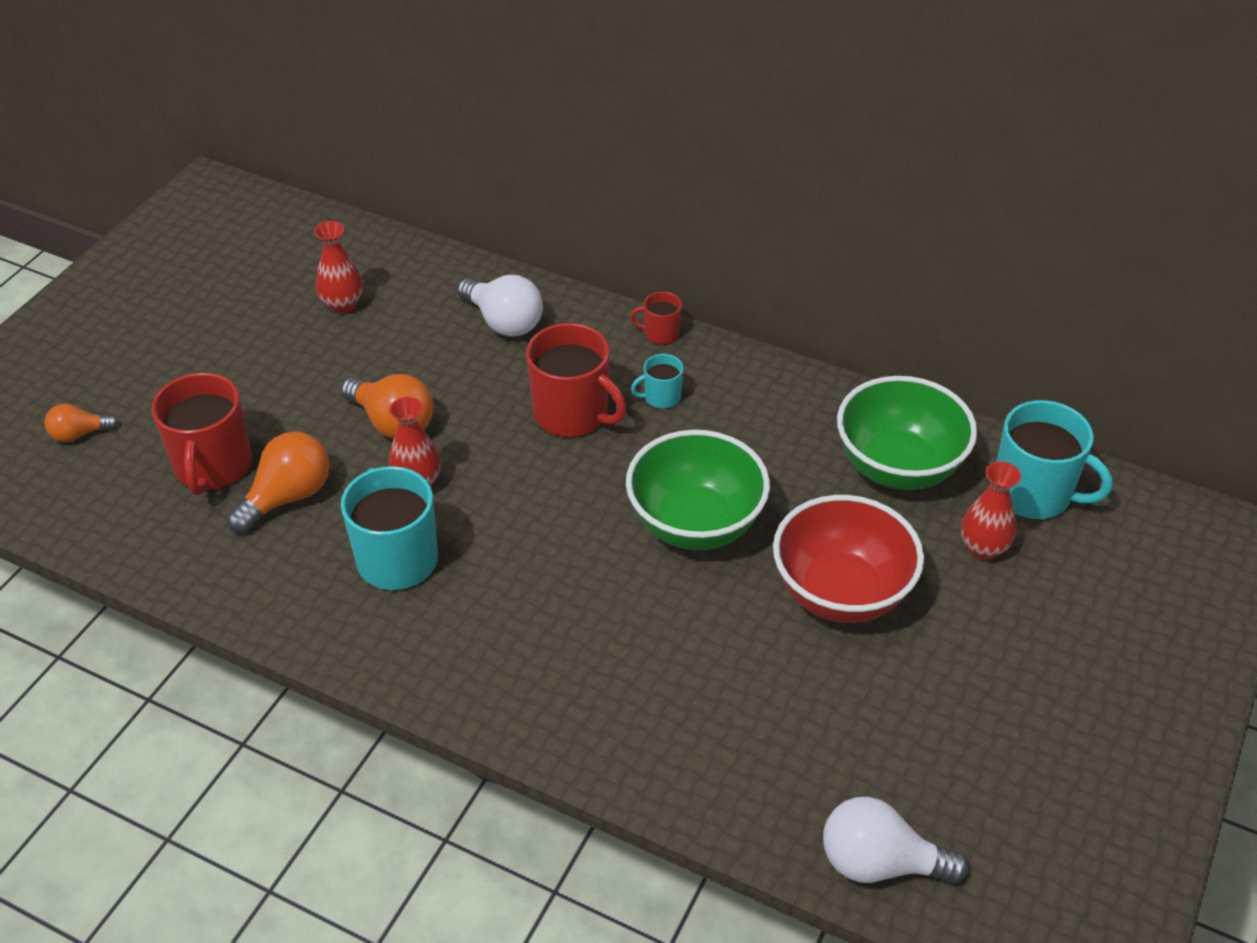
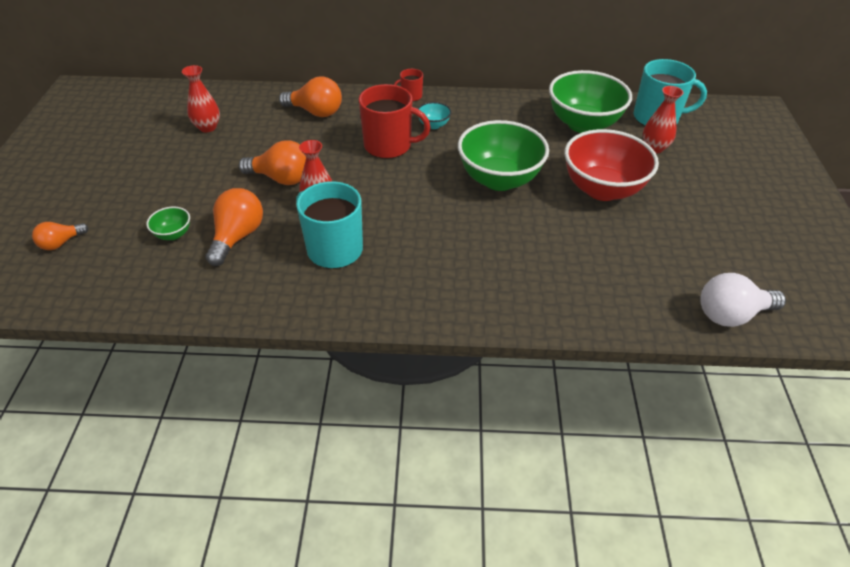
camera: 25 degrees left, 0 degrees up
red mug [151,373,252,495] -> green bowl [146,207,190,240]
white light bulb [457,275,543,337] -> orange light bulb [279,77,342,117]
turquoise mug [631,354,683,409] -> turquoise bowl [418,102,452,129]

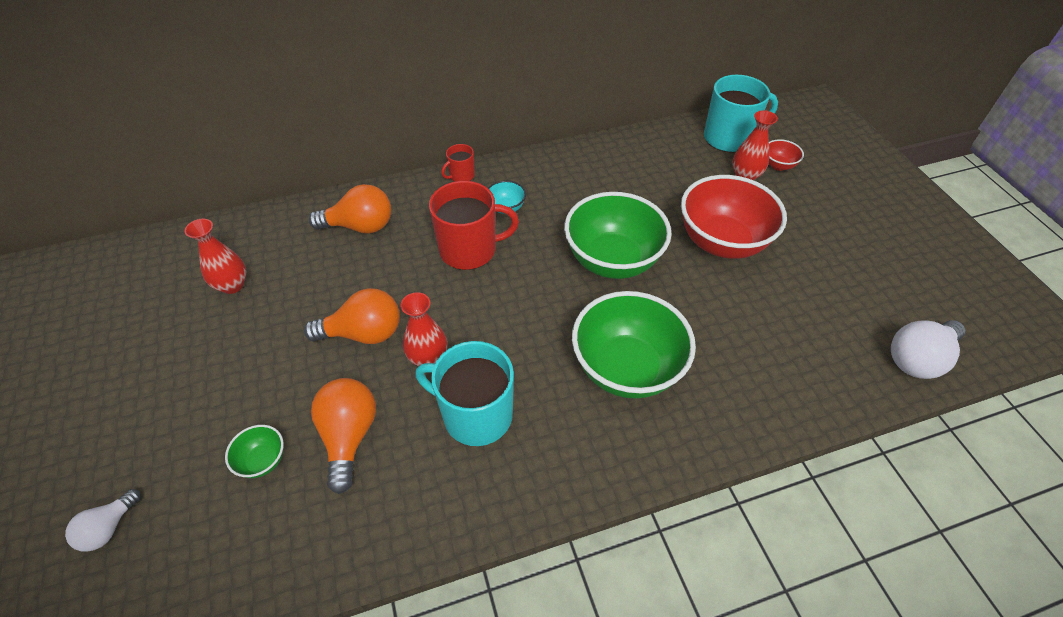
camera: 20 degrees left, 5 degrees up
orange light bulb [32,222,89,250] -> white light bulb [65,489,141,552]
green bowl [549,70,632,133] -> green bowl moved to [572,291,696,399]
none -> red bowl [769,139,804,171]

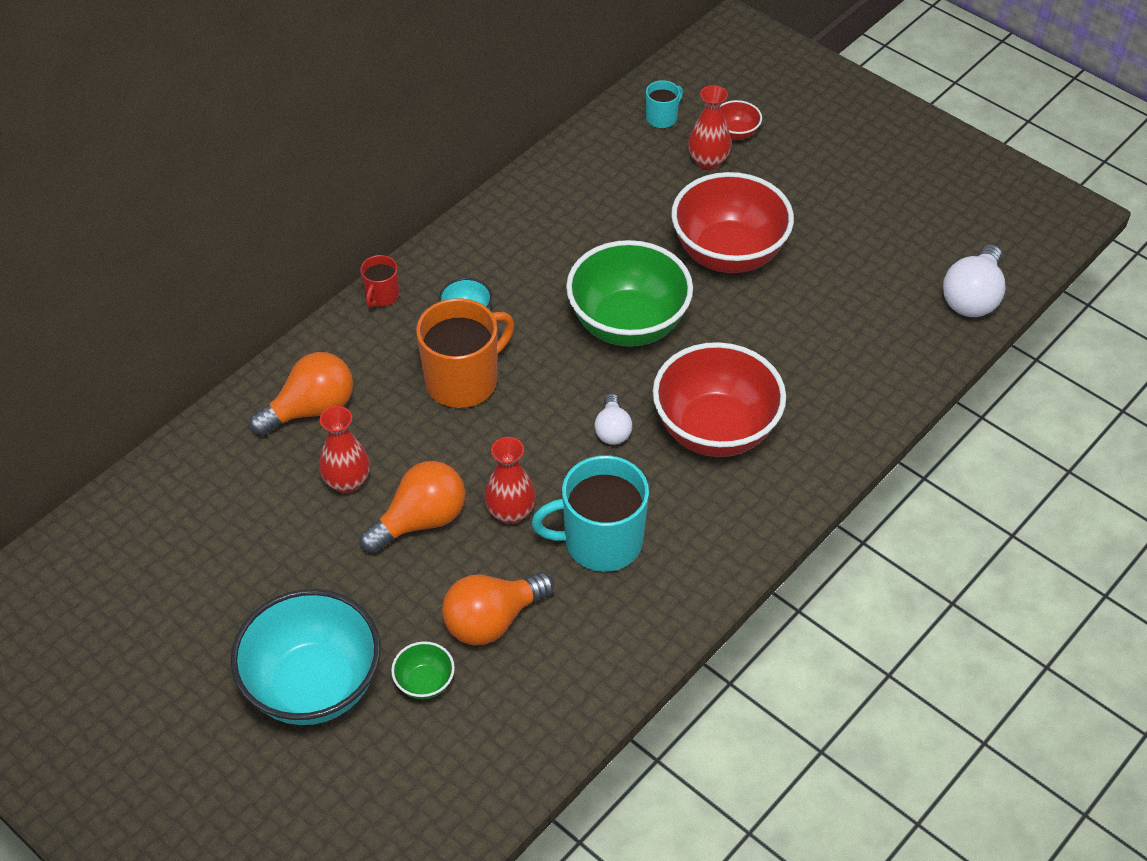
camera: 30 degrees left, 0 degrees up
white light bulb [65,489,141,552] -> white light bulb moved to [594,394,632,445]
red vase [184,219,247,294] -> red vase moved to [319,406,370,493]
orange light bulb [311,378,376,494] -> orange light bulb turned 90 degrees counterclockwise [442,572,554,645]
red mug [429,181,519,270] -> orange mug [416,298,514,408]
green bowl [572,291,696,399] -> red bowl [653,342,786,457]
turquoise mug [704,75,778,153] -> turquoise mug [646,80,683,129], size x0.49
none -> turquoise bowl [230,589,381,725]

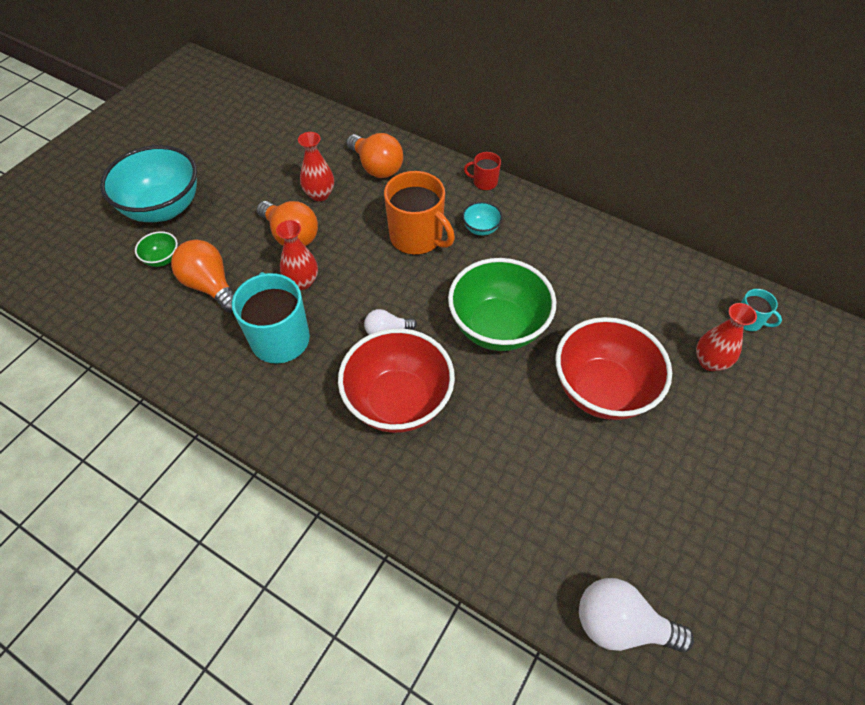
camera: 80 degrees right, 5 degrees up
red bowl [720,100,762,140] -> none

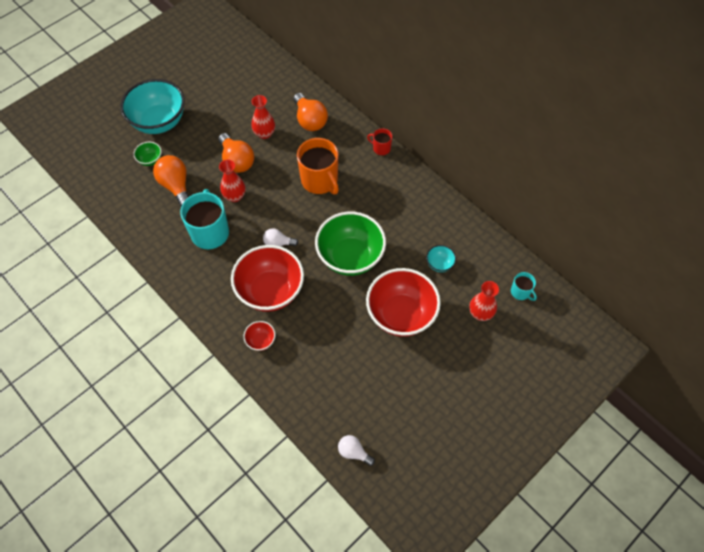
camera: 15 degrees right, 5 degrees up
turquoise bowl [462,202,503,236] -> turquoise bowl moved to [426,245,456,272]
white light bulb [579,578,694,653] -> white light bulb [338,435,375,466], size x0.59
none -> red bowl [244,321,275,351]

